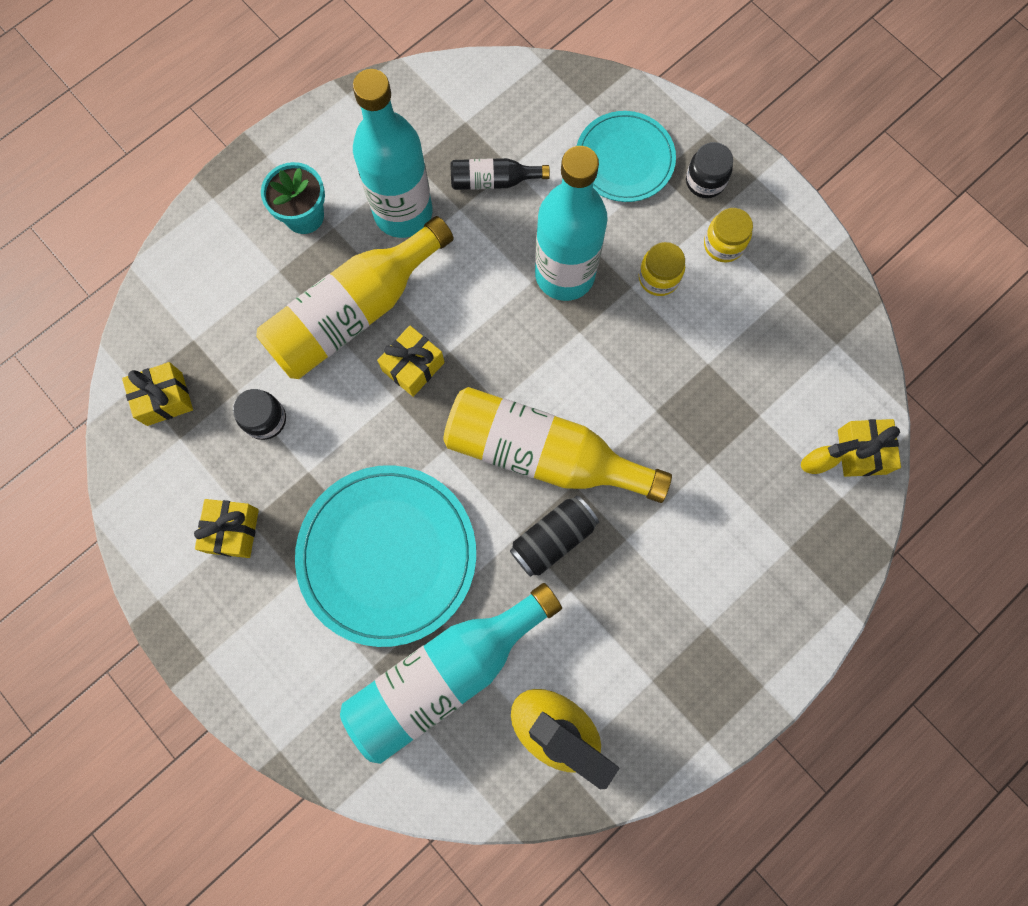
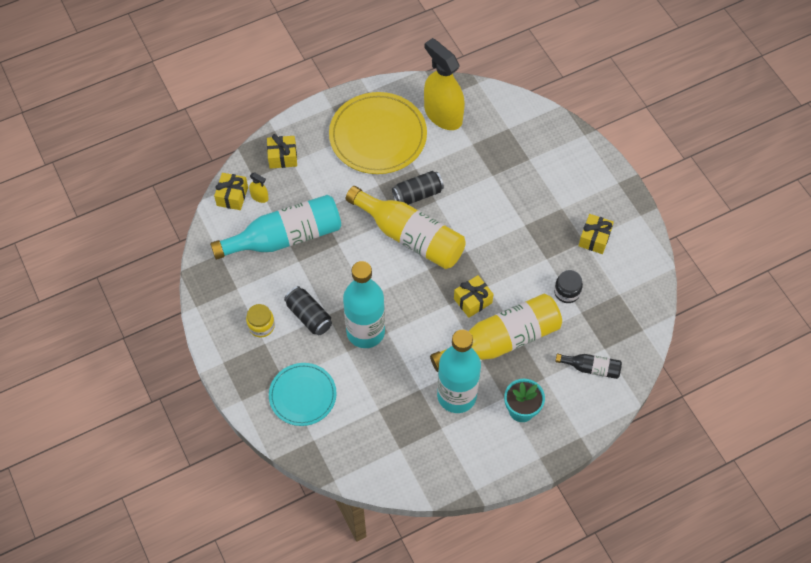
camera: 165 degrees left, 15 degrees down
yellow gift [122,362,193,426] -> yellow gift moved to [267,134,297,169]
turquoise plate [295,465,476,647] -> none
turquoise bottle [340,583,562,764] -> turquoise bottle moved to [210,195,341,260]
black bottle [450,158,550,190] -> black bottle moved to [555,354,622,379]
yellow jar [639,242,685,296] -> black can [284,286,332,335]
black jar [686,142,733,198] -> none
yellow spray bottle [801,439,860,474] -> yellow spray bottle turned 150 degrees counterclockwise [249,172,269,203]
none -> yellow plate [329,92,427,174]

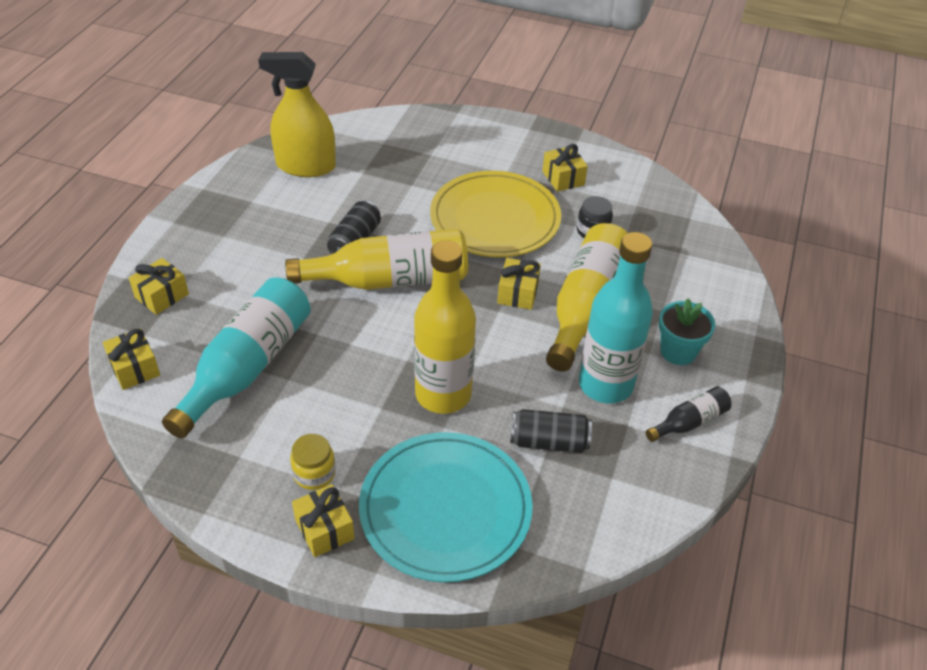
camera: 45 degrees left, 15 degrees down
yellow spray bottle [249,172,269,203] -> none
turquoise plate [269,363,337,426] -> turquoise plate [359,432,533,582], size x1.61
black can [284,286,332,335] -> black can moved to [510,409,592,453]
yellow plate [329,92,427,174] -> yellow plate moved to [430,171,561,257]
turquoise bottle [343,261,385,348] -> yellow bottle [414,240,476,414]
black bottle [555,354,622,379] -> black bottle moved to [646,386,731,442]
none -> yellow gift [292,484,355,557]

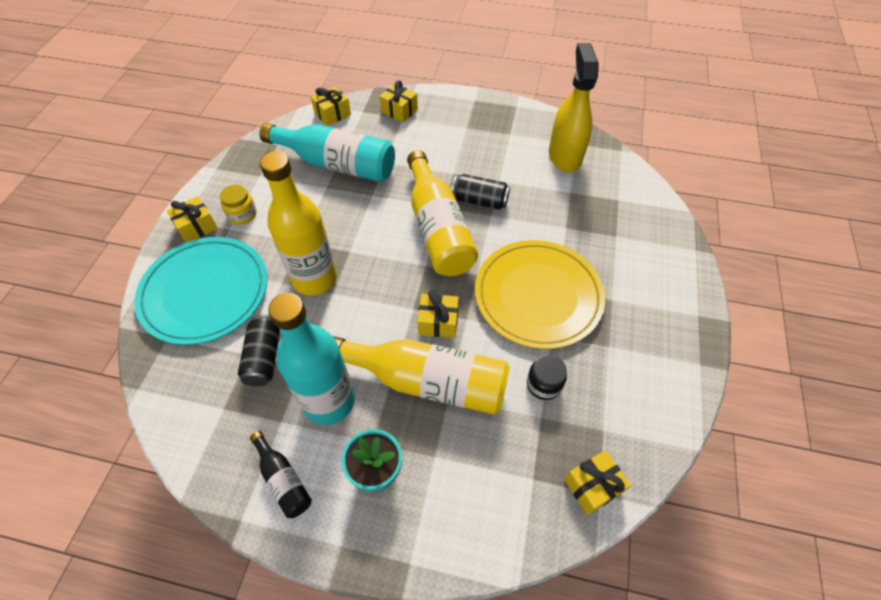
camera: 85 degrees right, 10 degrees up
yellow gift [542,144,588,192] -> yellow gift moved to [564,450,631,515]

